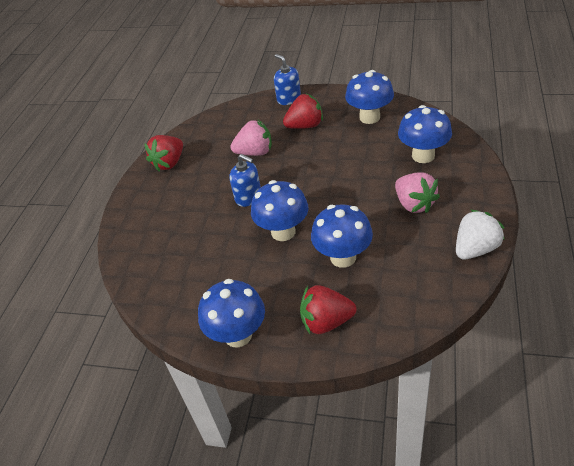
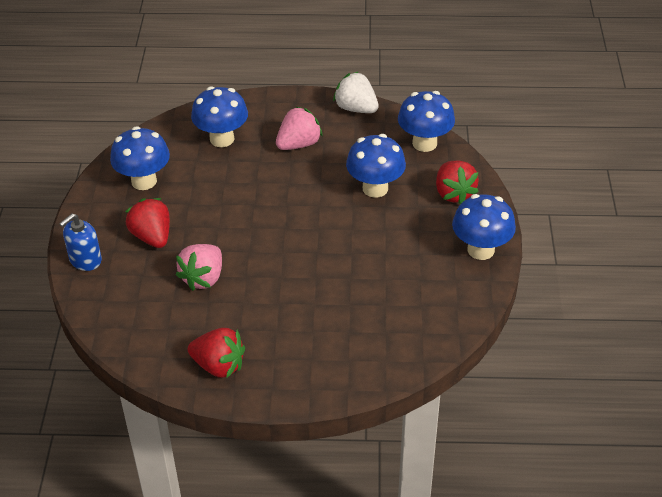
camera: 105 degrees left, 0 degrees up
blue soap dispenser [229,154,261,207] -> none
pink strawberry [230,120,272,156] -> pink strawberry turned 135 degrees counterclockwise [176,244,222,291]
blue mushroom [251,180,308,241] -> blue mushroom moved to [398,91,455,152]

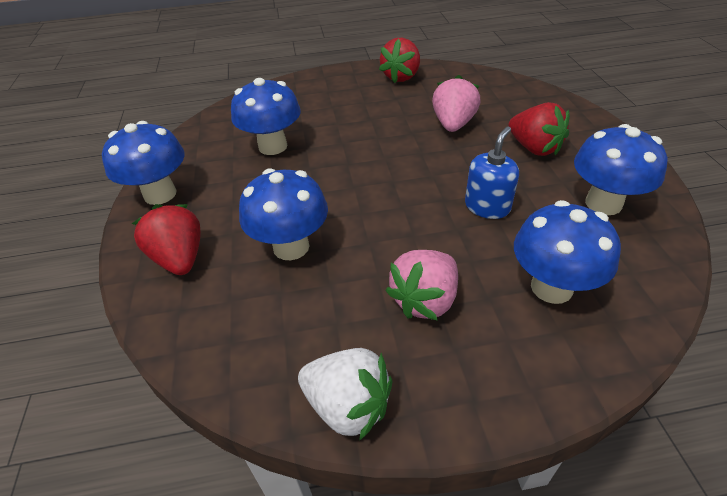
camera: 170 degrees right, 0 degrees up
blue soap dispenser [59,214,102,271] -> blue soap dispenser moved to [465,126,519,219]
red strawberry [188,328,245,378] -> red strawberry turned 75 degrees counterclockwise [379,38,420,83]
blue mushroom [398,91,455,152] -> blue mushroom moved to [231,78,301,155]

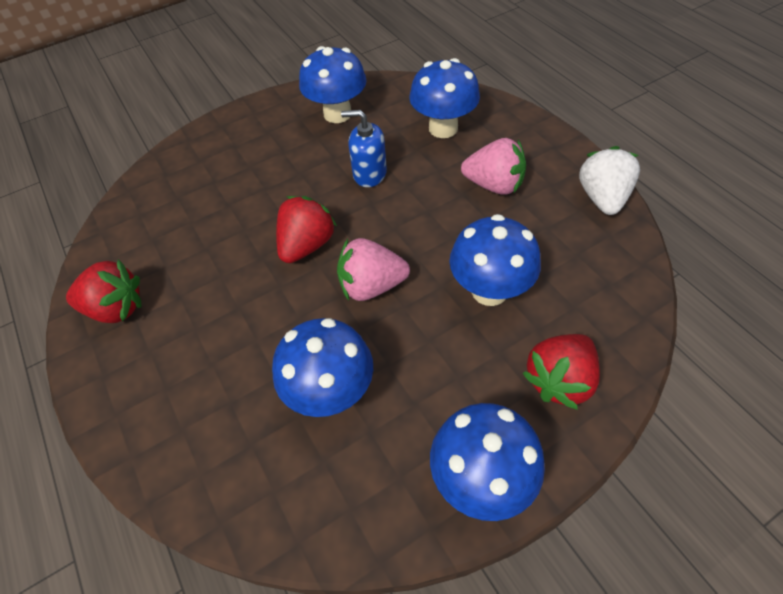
camera: 110 degrees left, 10 degrees up
pink strawberry [432,75,481,132] -> pink strawberry moved to [337,238,410,301]
red strawberry [508,102,570,156] -> red strawberry moved to [276,196,337,263]

